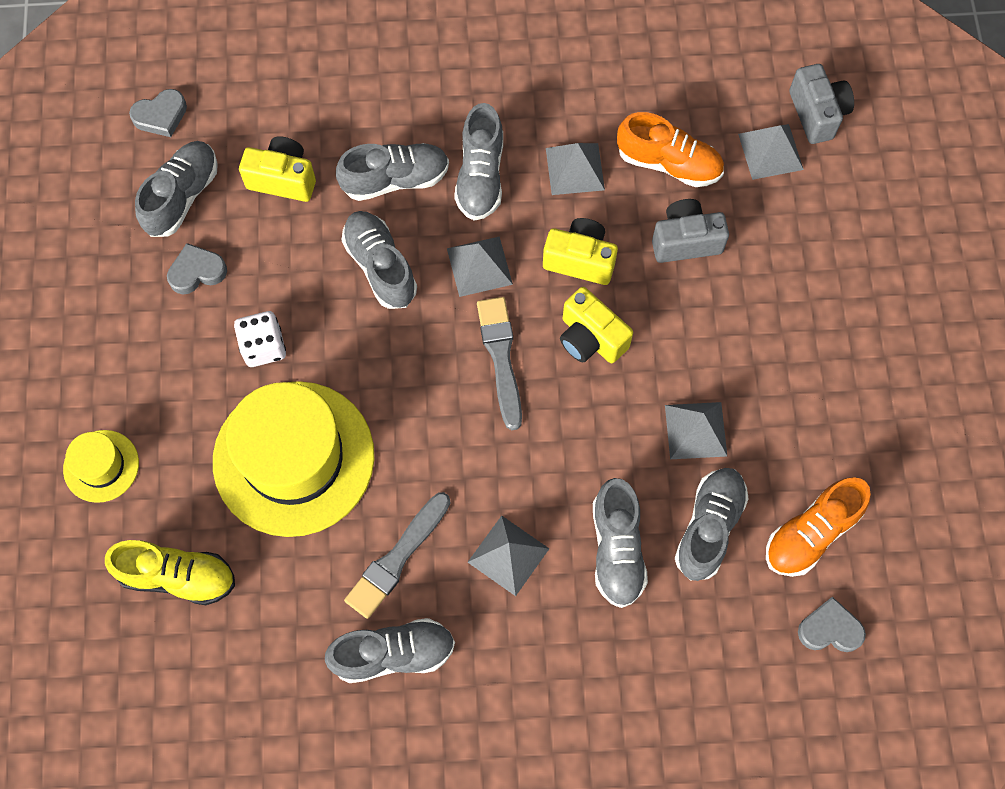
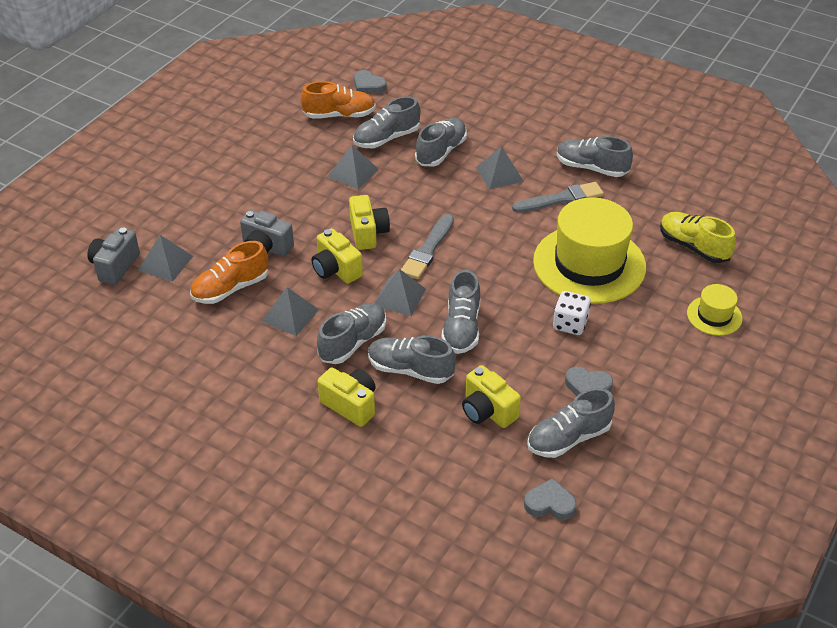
camera: 145 degrees left, 25 degrees down
orange shoe [617,112,724,187] -> orange shoe turned 90 degrees counterclockwise [190,241,268,304]
none -> yellow camera [318,368,376,427]

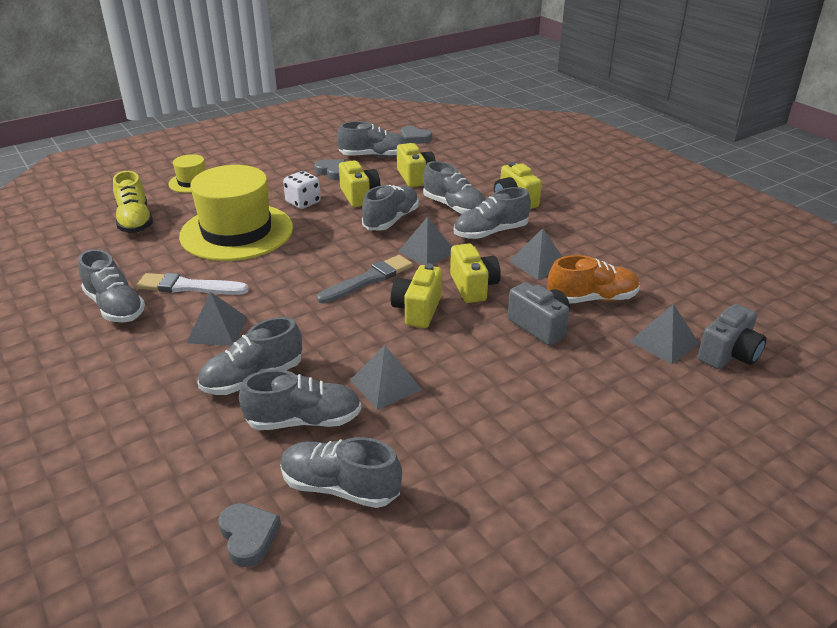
camera: 155 degrees left, 10 degrees down
orange shoe [301,81,376,119] -> grey shoe [280,437,402,508]
grey brush [512,182,604,213] -> white brush [137,273,249,295]
none -> yellow camera [339,160,380,207]

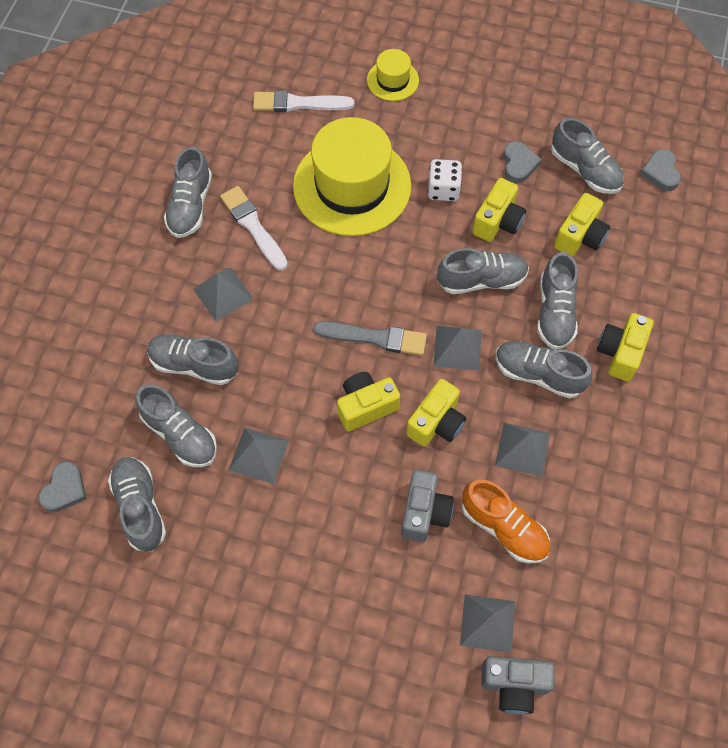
camera: 50 degrees right, 30 degrees up
yellow shoe [113,171,153,233] -> white brush [253,91,354,112]

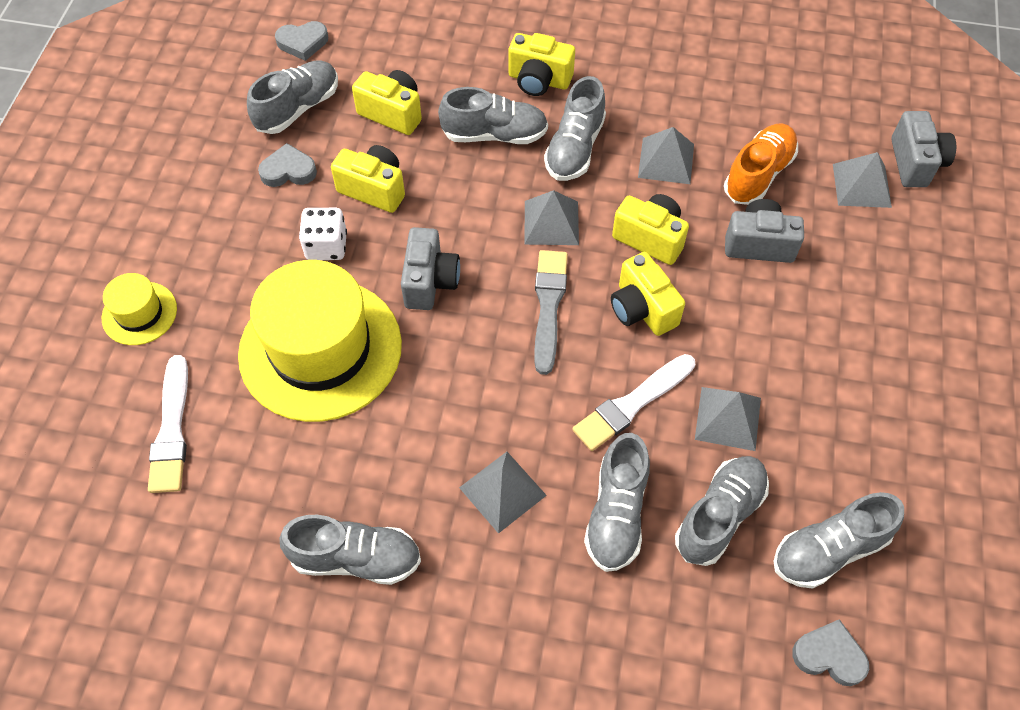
camera: 95 degrees left, 5 degrees down
white brush [220,186,288,271] -> white brush moved to [572,354,695,451]
grey shoe [437,248,529,294] -> none
none -> grey camera [401,227,460,310]

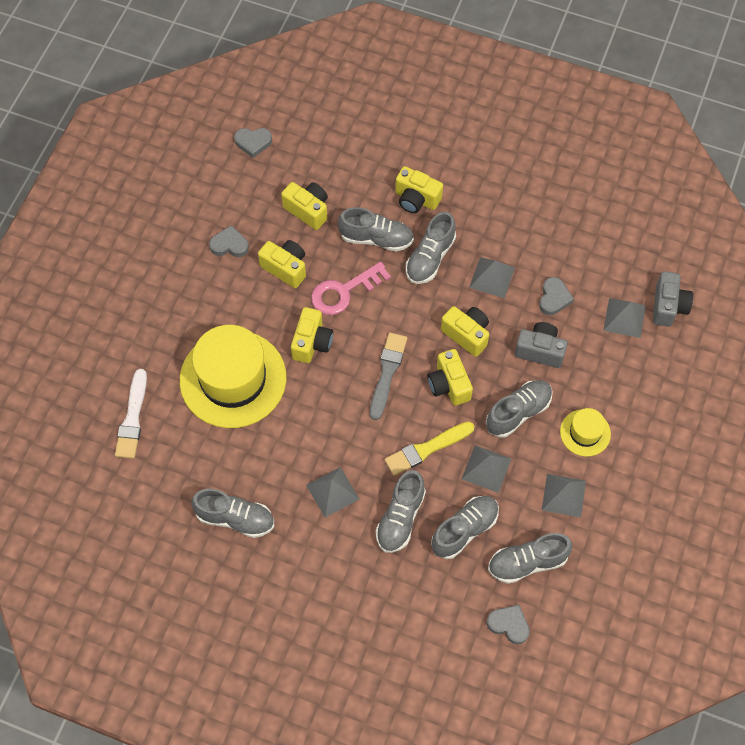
camera: 10 degrees right, 5 degrees up
yellow hat [102,273,177,345] -> yellow hat moved to [560,408,611,457]
grey shoe [247,61,338,134] -> grey shoe moved to [486,380,553,438]
white dice [299,208,347,260] -> none
grey camera [401,227,460,310] -> yellow camera [291,307,333,363]
grey pyramid [524,190,579,245] -> grey pyramid moved to [542,474,586,517]
white brush [572,354,695,451] -> yellow brush [384,421,474,476]
orange shoe [724,123,798,205] -> grey heart [539,277,574,315]
none -> pink key [311,262,391,315]

